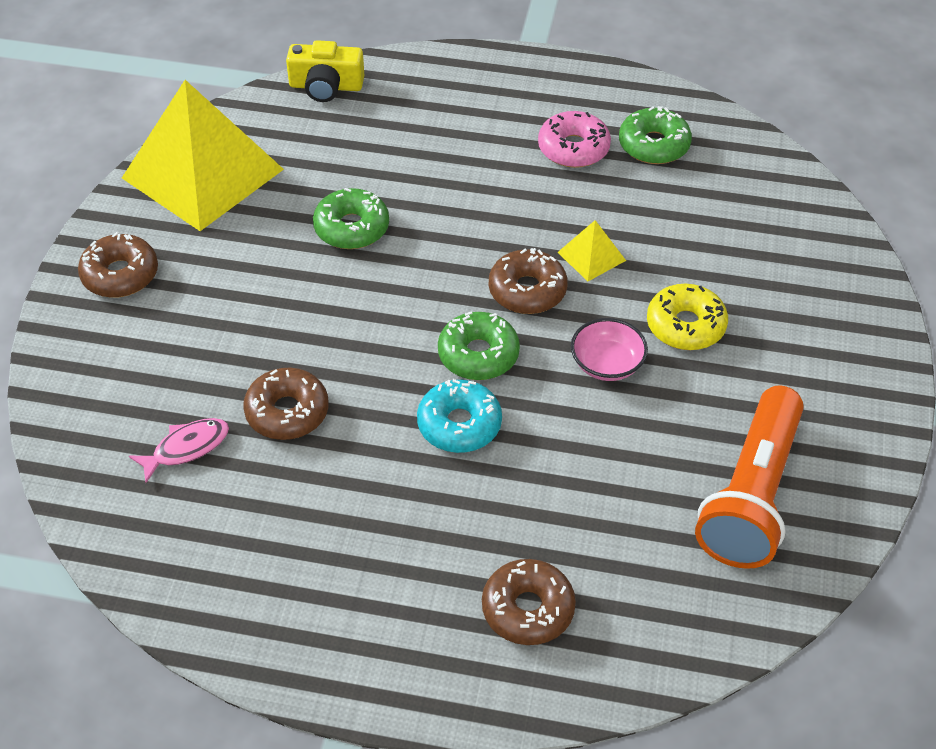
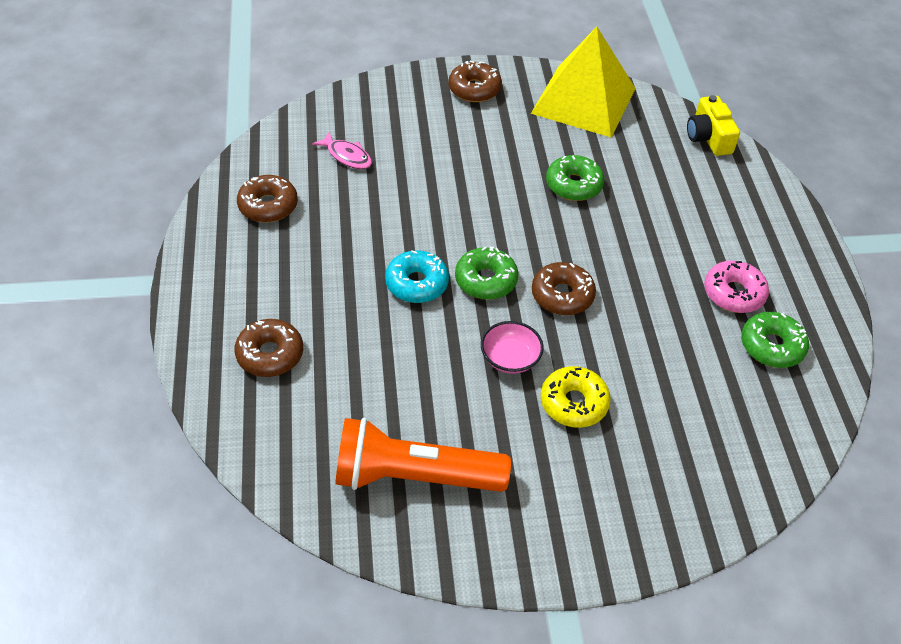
camera: 70 degrees right, 0 degrees up
brown donut [243,368,328,440] -> brown donut moved to [237,175,298,223]
yellow pyramid [557,220,626,281] -> none

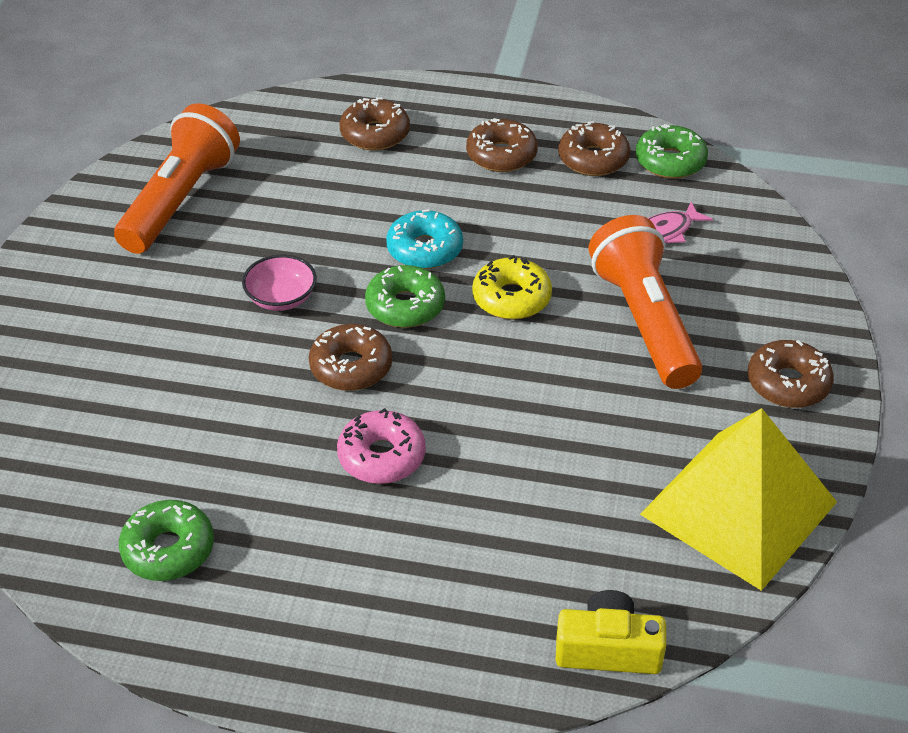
camera: 110 degrees right, 5 degrees down
yellow donut [541,366,611,428] -> yellow donut moved to [472,255,552,320]
green donut [546,155,605,201] -> green donut moved to [636,124,708,179]
pink donut [704,260,769,313] -> pink donut moved to [337,408,426,484]
none -> brown donut [466,118,538,172]
none -> orange flashlight [589,215,702,389]

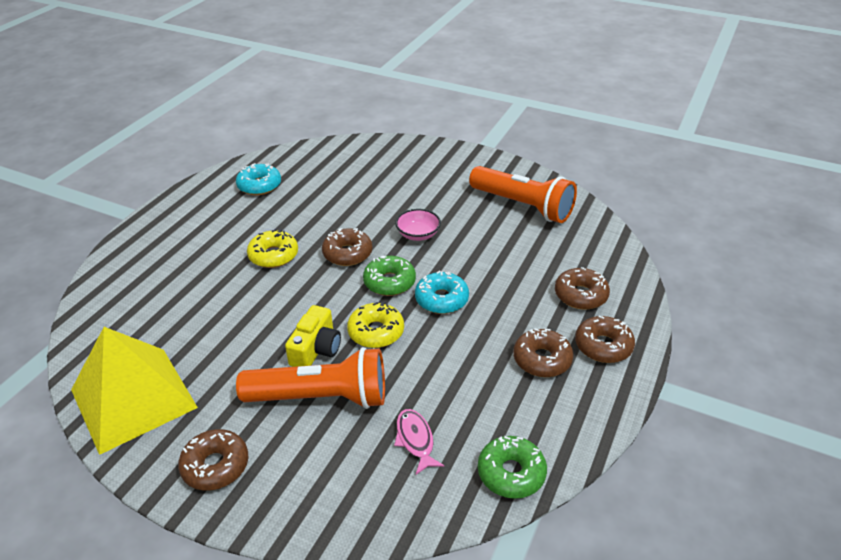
camera: 105 degrees right, 5 degrees down
green donut [119,500,214,581] -> turquoise donut [236,163,281,195]
pink donut [337,408,426,484] -> yellow donut [247,229,298,268]
yellow camera [556,590,667,674] -> yellow camera moved to [285,305,341,367]
brown donut [558,121,630,176] -> brown donut moved to [575,316,635,363]

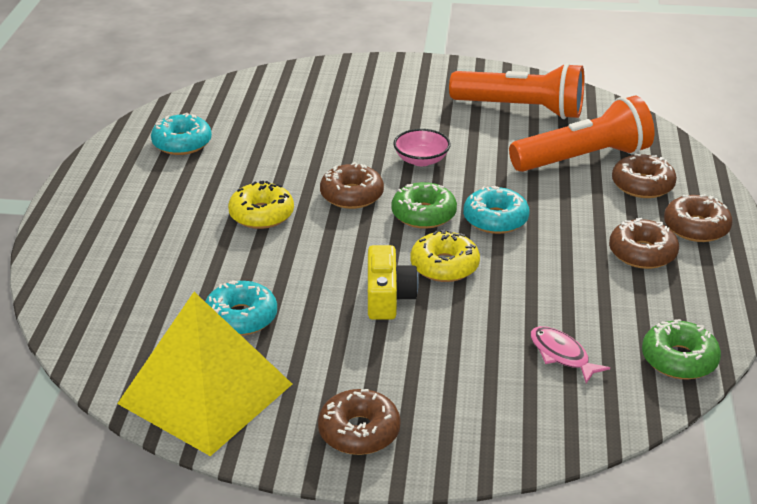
camera: 20 degrees left, 5 degrees down
orange flashlight [236,347,385,409] -> orange flashlight moved to [509,96,654,172]
none -> turquoise donut [205,280,277,336]

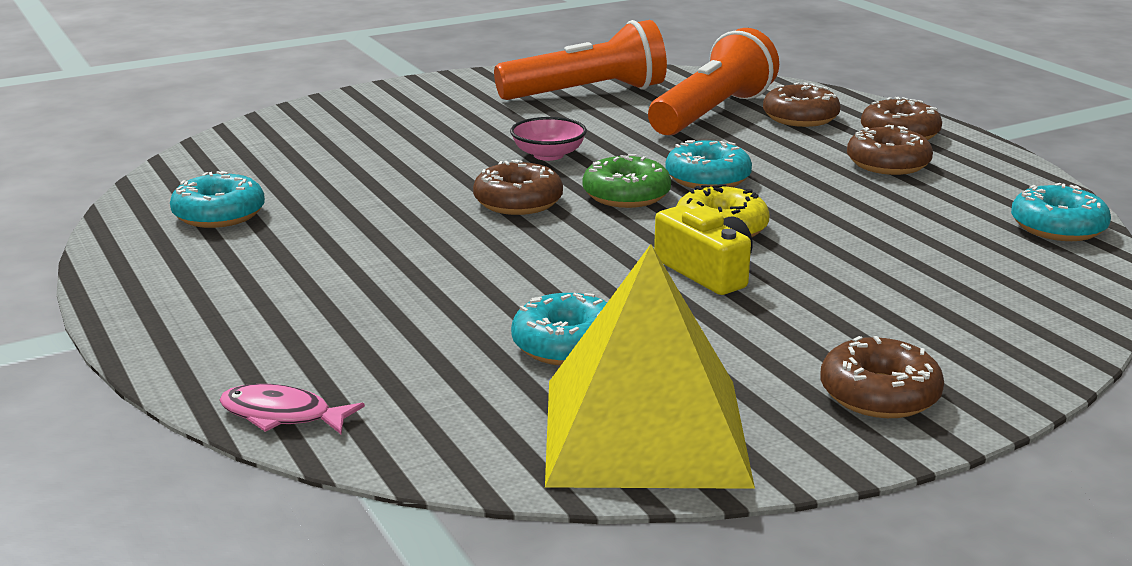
camera: 35 degrees left, 10 degrees down
yellow donut [228,180,294,229] -> none
pink fish [530,326,610,383] -> pink fish moved to [219,384,365,434]
green donut [642,319,721,379] -> turquoise donut [1011,183,1111,241]

